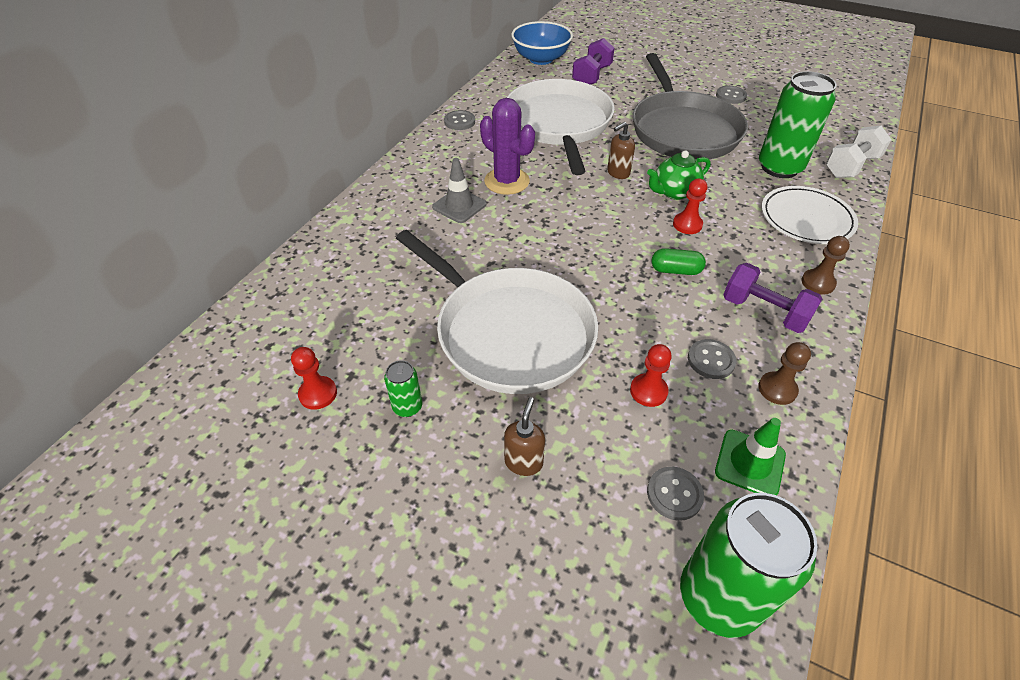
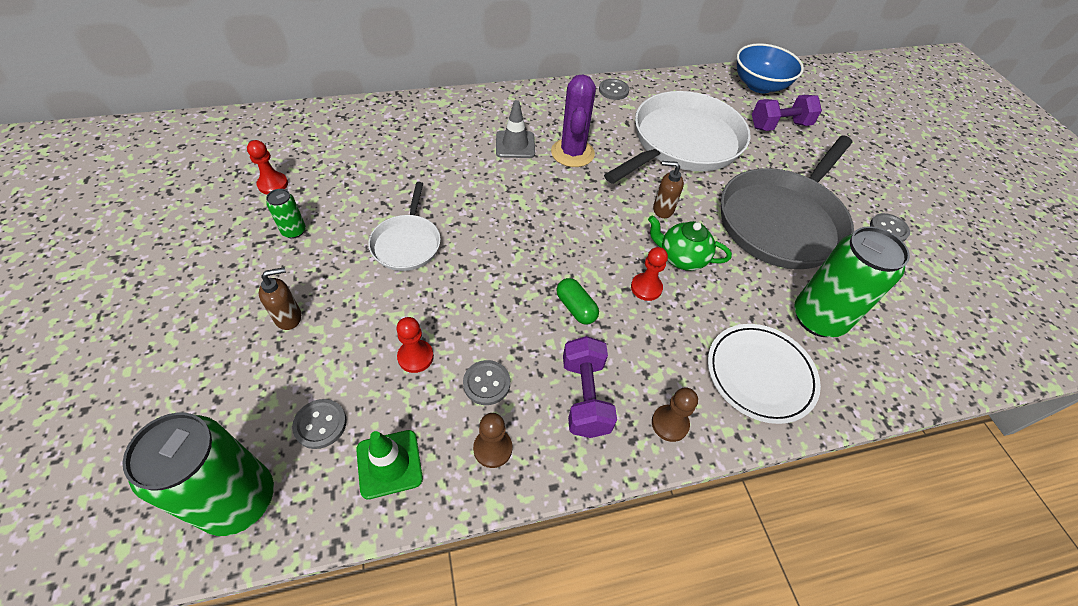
camera: 45 degrees right, 5 degrees up
white pan [396,230,598,394] -> white pan [368,182,441,271], size x0.50
white dumbbell [826,126,892,178] -> none

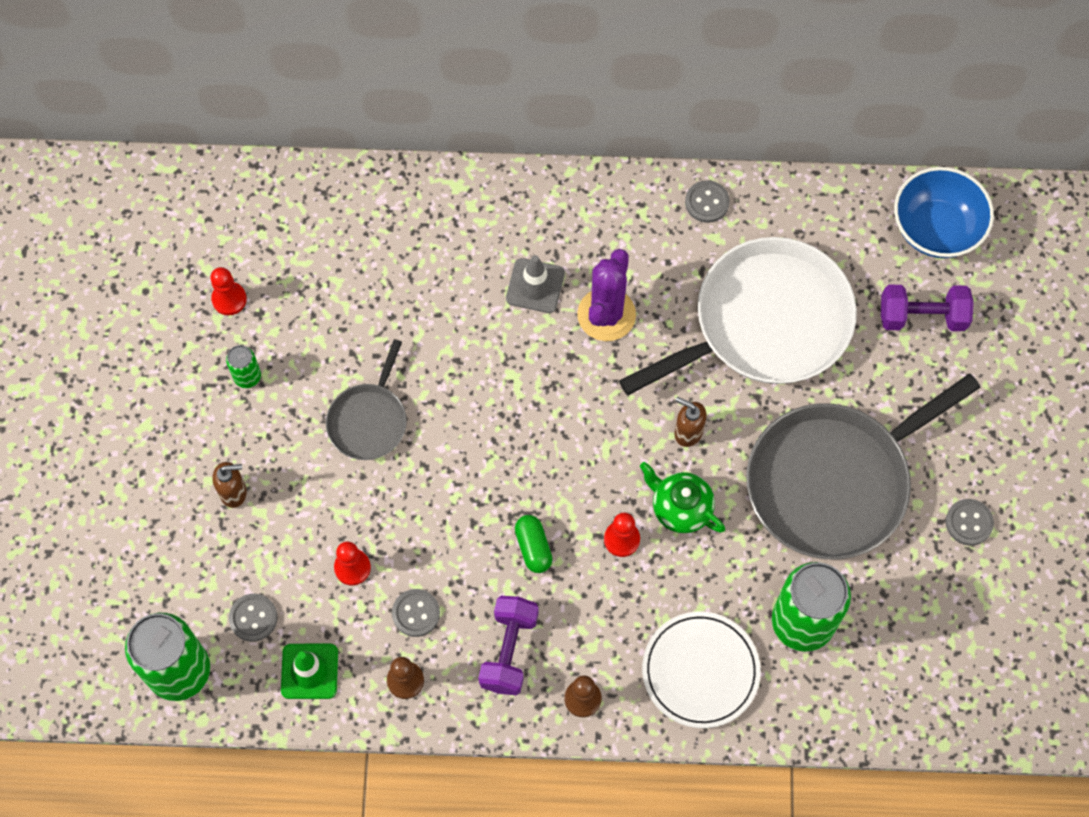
camera: 20 degrees right, 15 degrees up
white pan [368,182,441,271] -> grey pan [326,339,407,460]

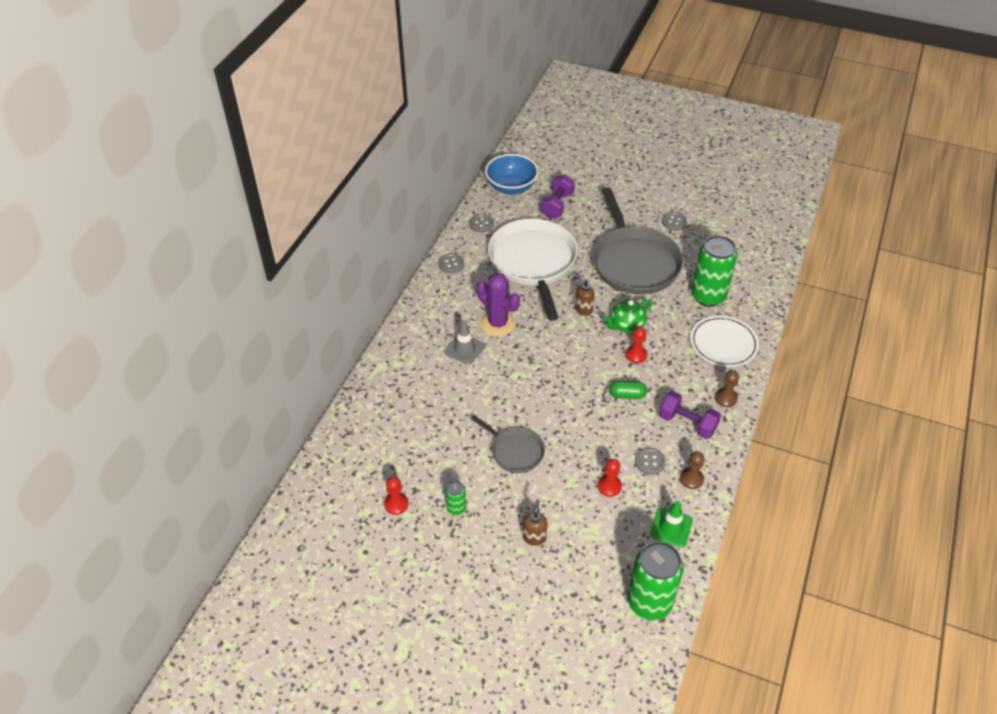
camera: 70 degrees left, 20 degrees down
grey button [229,594,277,642] -> grey button moved to [469,214,494,233]

